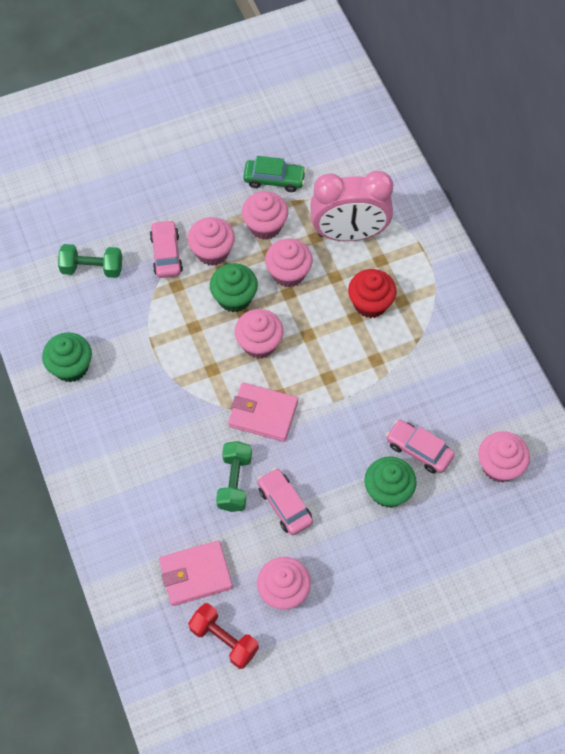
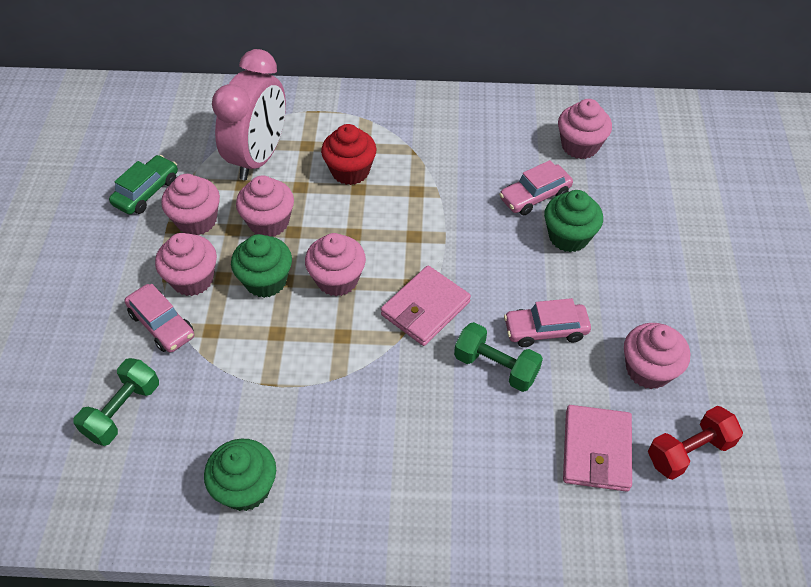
camera: 65 degrees left, 10 degrees down
pink car [150,220,183,278] -> pink car turned 150 degrees counterclockwise [125,284,194,352]

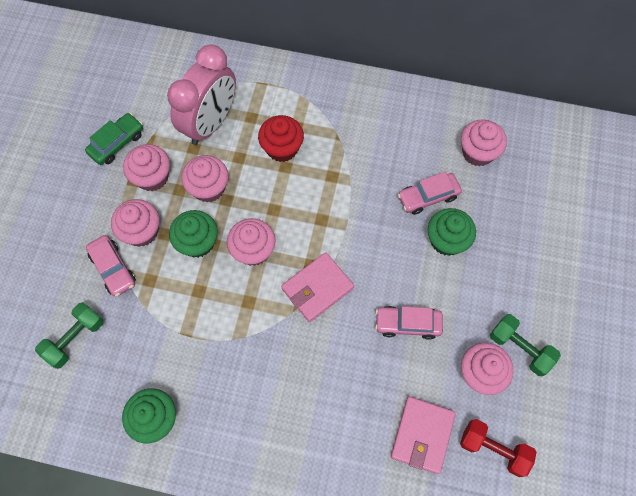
camera: 10 degrees right, 15 degrees up
green dumbbell [454,322,543,392] -> green dumbbell moved to [490,314,561,376]
red dumbbell [648,406,743,480] -> red dumbbell turned 45 degrees clockwise [460,419,537,477]

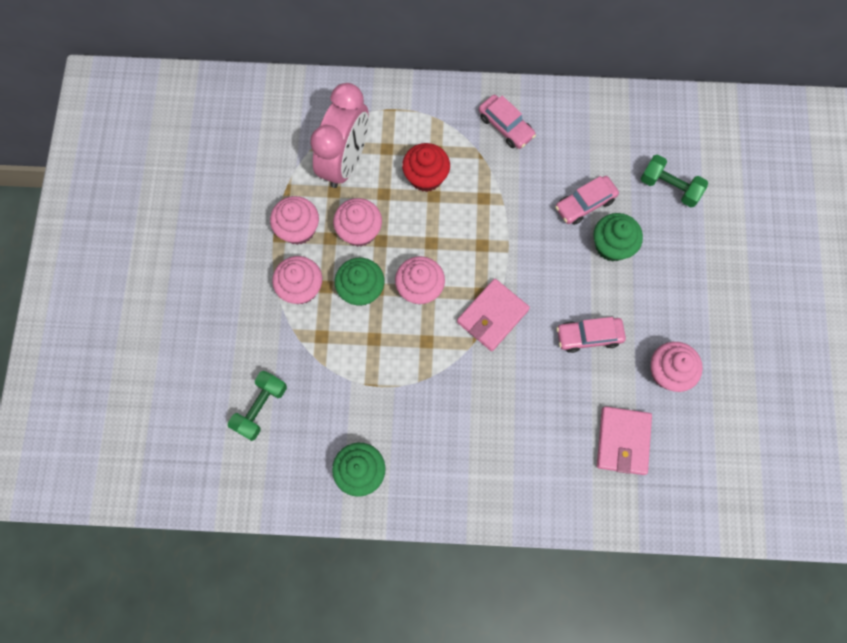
camera: 10 degrees left, 5 degrees up
green car [85,113,143,165] -> none
pink car [86,235,136,297] -> pink car moved to [479,95,536,149]
red dumbbell [460,419,537,477] -> none
pink cupcake [461,119,507,167] -> none
green dumbbell [490,314,561,376] -> green dumbbell moved to [640,155,708,207]

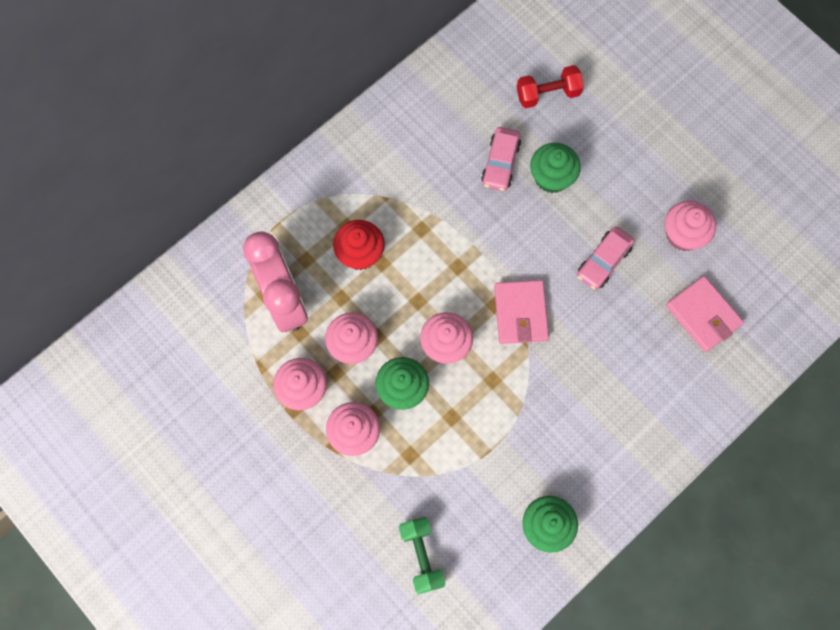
camera: 45 degrees left, 0 degrees up
pink car [479,95,536,149] -> none
green dumbbell [640,155,708,207] -> red dumbbell [517,65,584,108]

